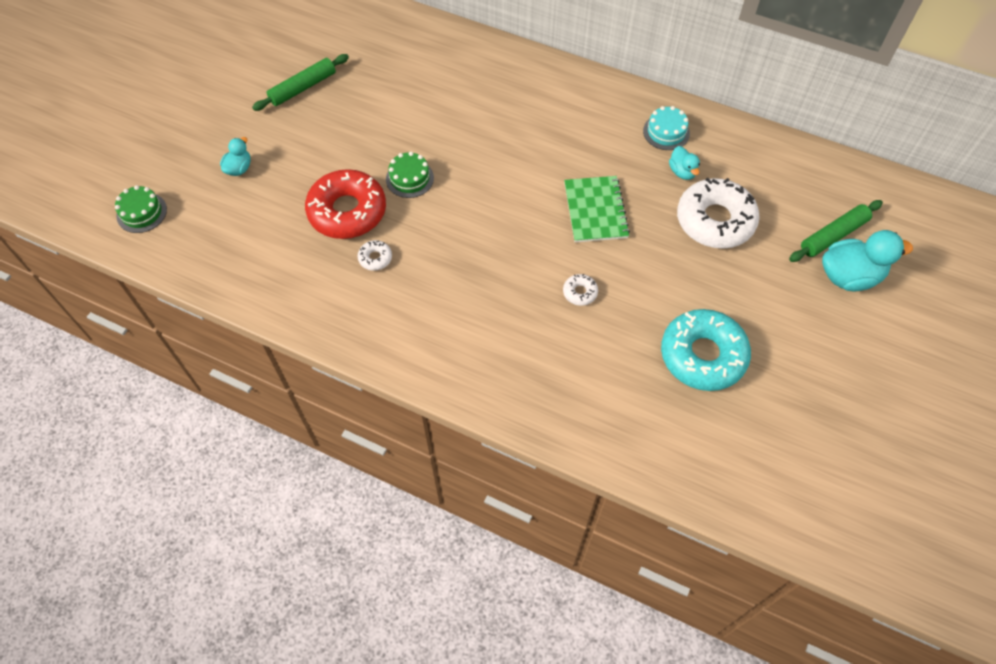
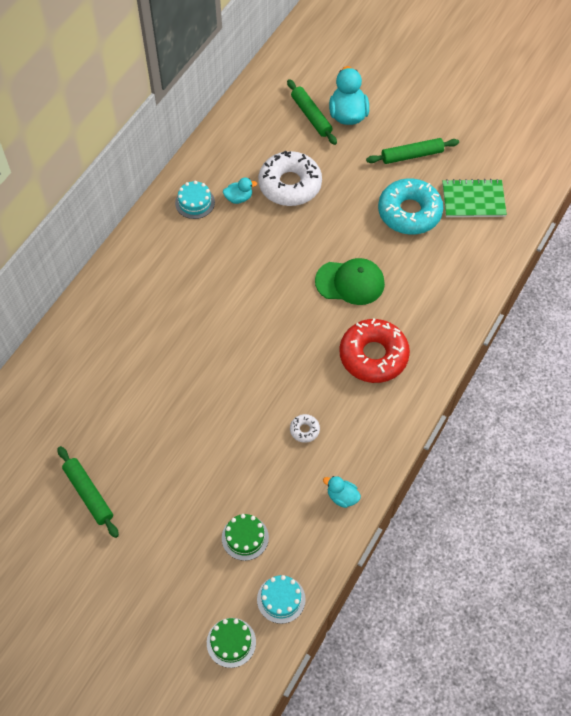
camera: 85 degrees left, 0 degrees up
turquoise duck [220,137,251,176] -> turquoise duck moved to [323,476,361,508]
red donut [305,169,386,239] -> red donut moved to [339,318,410,383]
green cake [386,152,434,198] -> green cake moved to [222,514,269,561]
white donut [563,274,598,306] -> green cap [315,258,385,305]
green notebook [564,176,630,242] -> green notebook moved to [442,179,507,217]
none -> turquoise cake [257,575,306,624]
none -> green rolling pin [366,138,459,164]

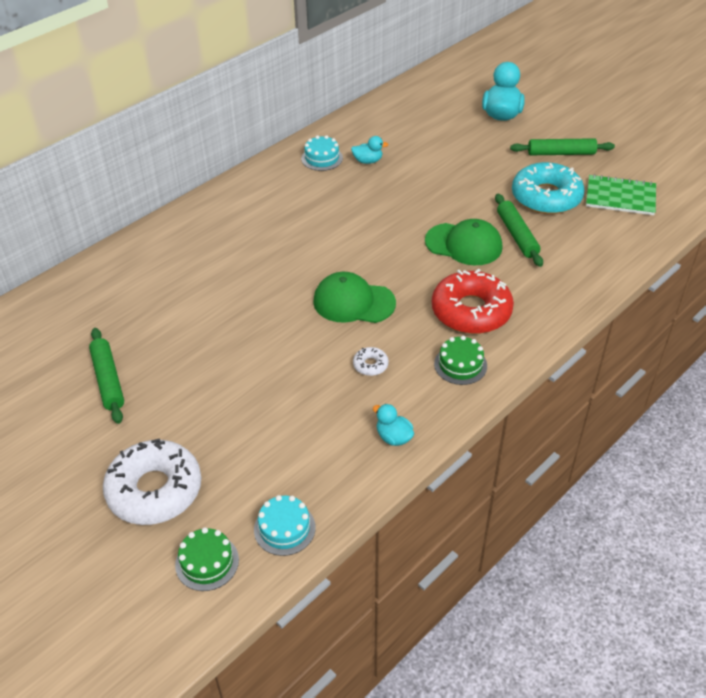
camera: 15 degrees right, 15 degrees down
green cake [222,514,269,561] -> green cake moved to [434,336,487,385]
white donut [258,151,322,206] -> white donut moved to [103,438,201,525]
green rolling pin [287,79,337,145] -> green rolling pin moved to [495,194,543,267]
none -> green cap [313,272,396,323]

